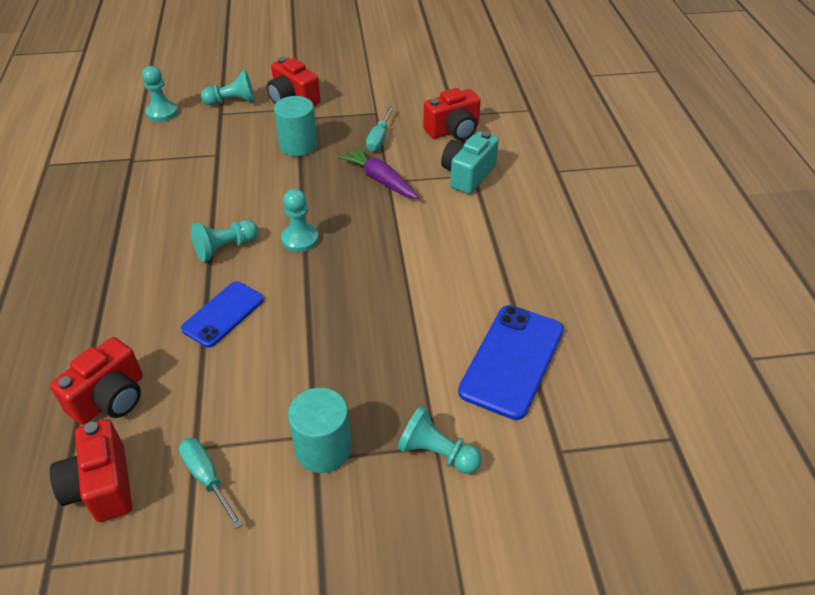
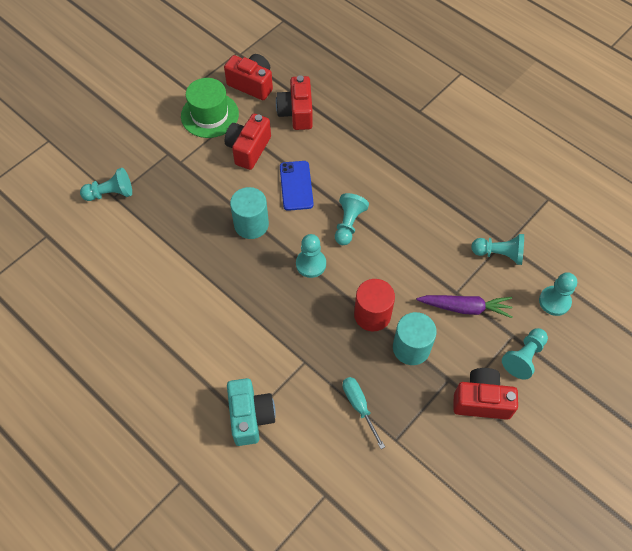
camera: 140 degrees right, 15 degrees up
turquoise screwdriver [179,438,243,529] -> green hat [181,78,239,138]
turquoise cylinder [288,388,351,473] -> turquoise cylinder moved to [230,187,269,239]
purple carrot [338,146,419,199] -> purple carrot moved to [417,295,513,318]
red camera [423,88,481,141] -> red camera moved to [225,114,271,170]
blue phone [458,305,564,420] -> none
none -> red cylinder [354,279,395,332]
none -> turquoise pawn [471,234,524,265]

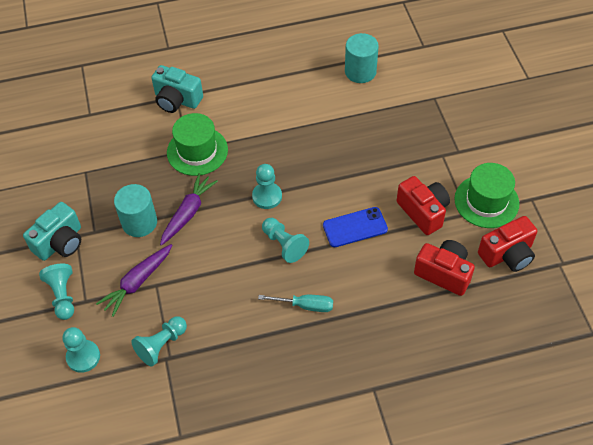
camera: 125 degrees right, 5 degrees down
turquoise pawn [80,168,132,201] -> none
turquoise cylinder [230,187,269,239] -> turquoise cylinder moved to [345,33,379,83]
blue phone [280,161,314,211] -> blue phone turned 45 degrees counterclockwise [323,207,388,247]
turquoise screwdriver [343,377,385,449] -> turquoise screwdriver moved to [258,295,333,312]
red cylinder [354,279,395,332] -> purple carrot [160,173,218,246]
red camera [453,368,518,420] -> turquoise camera [23,202,81,261]
none -> green hat [167,113,228,176]

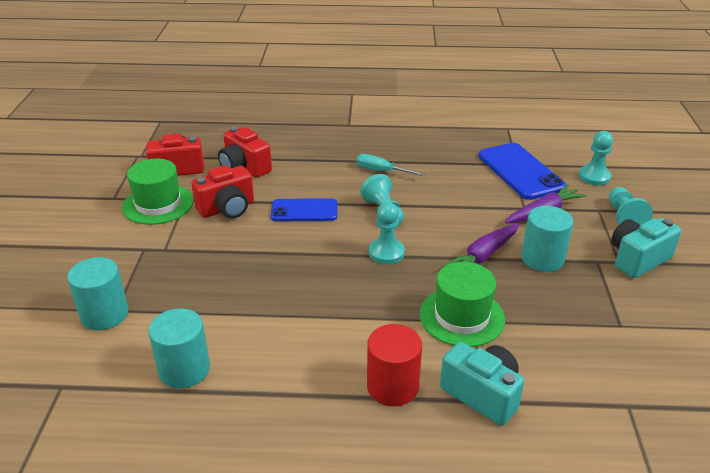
camera: 165 degrees left, 20 degrees down
turquoise pawn [131,316,187,367] -> blue phone [478,143,566,200]
red camera [397,176,450,235] -> red camera turned 105 degrees counterclockwise [191,165,254,219]
none -> turquoise cylinder [67,257,128,330]
none -> red cylinder [367,324,422,406]

